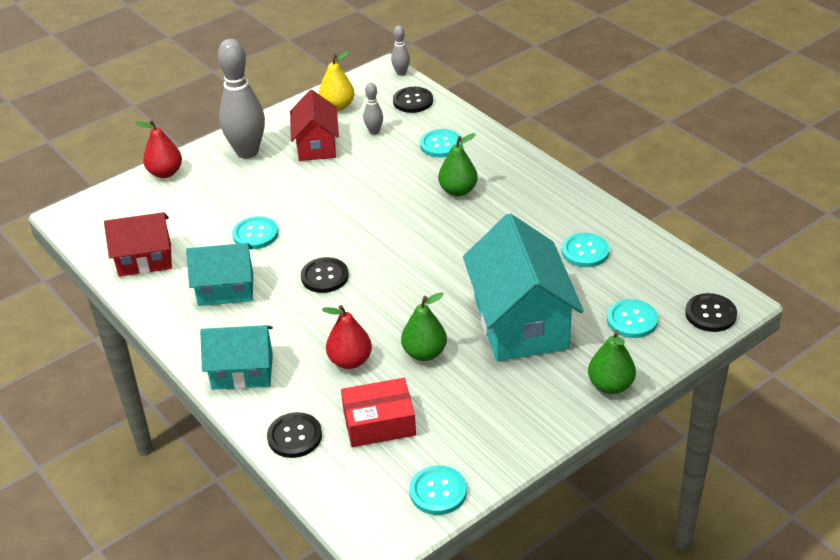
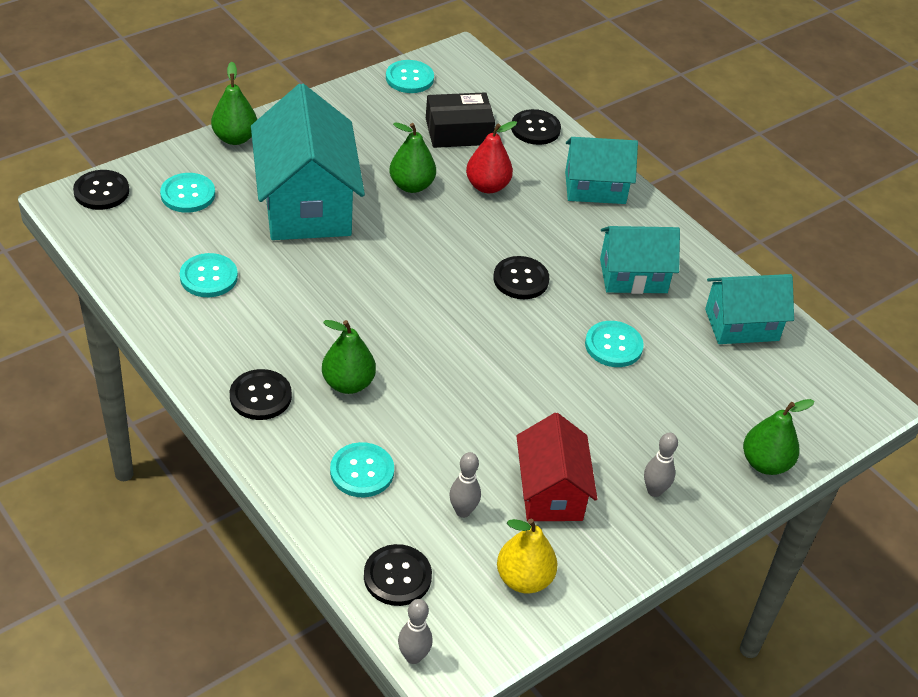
camera: 175 degrees right, 5 degrees up
red house [104,212,172,277] -> turquoise house [705,274,794,344]
red pear [135,120,182,178] -> green pear [743,399,815,475]
grey bowling pin [218,39,265,159] -> grey bowling pin [644,432,678,497], size x0.45
red box [341,378,416,447] -> black box [426,92,495,148]
none -> black button [230,369,292,420]

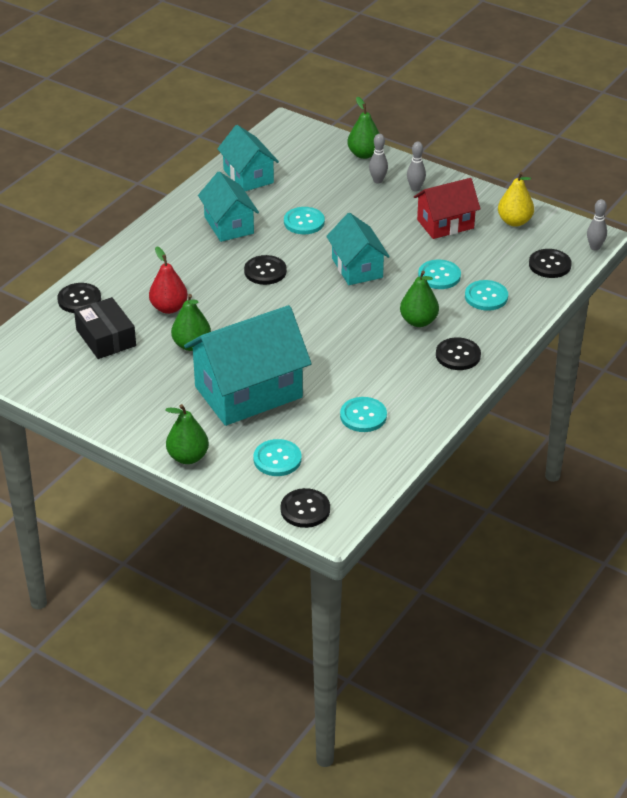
camera: 105 degrees left, 5 degrees down
turquoise button [386,60,434,93] -> turquoise button moved to [418,259,461,289]
grey bowling pin [449,452,481,518] -> grey bowling pin moved to [369,134,388,184]
turquoise house [565,137,638,204] -> turquoise house moved to [326,213,390,285]

